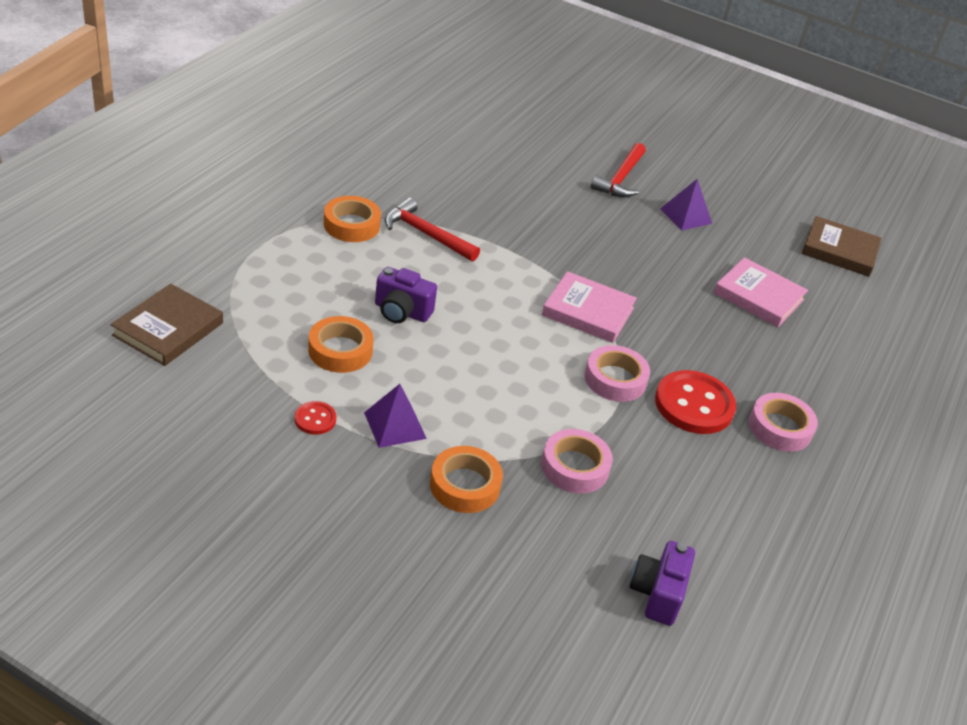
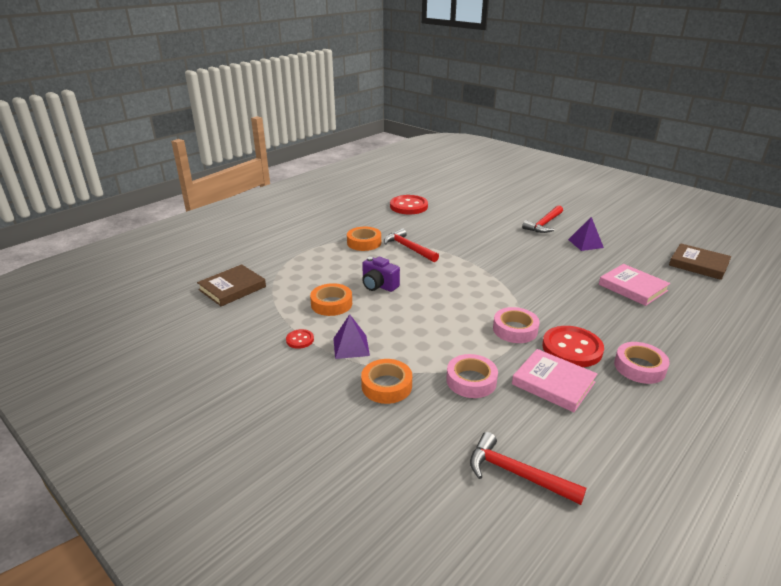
camera: 20 degrees right, 10 degrees down
pink book [542,271,637,343] -> pink book moved to [512,349,597,412]
purple camera [629,541,695,626] -> red hammer [470,432,587,505]
none -> red button [390,195,428,215]

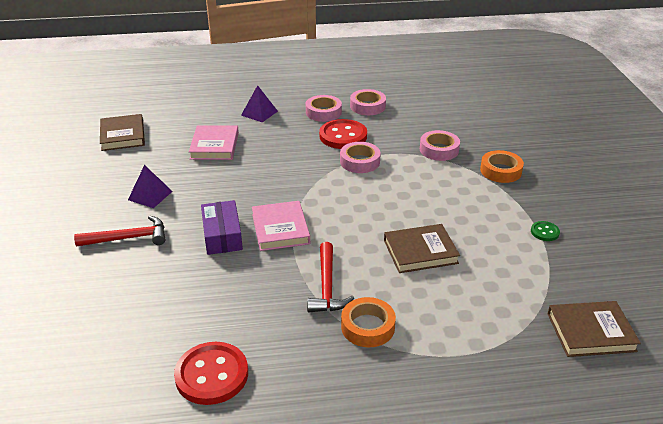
camera: 140 degrees left, 5 degrees up
red button [286,329,314,349] -> green button [531,221,560,241]
orange tape [310,283,352,316] -> none
purple pyramid [333,314,370,359] -> purple pyramid moved to [241,85,278,122]
purple camera [362,257,400,292] -> brown book [384,224,460,273]
red hammer [470,432,587,505] -> none
pink book [512,349,597,412] -> pink book moved to [252,201,310,251]
none -> purple box [201,200,243,255]
none -> pink tape [350,89,386,115]

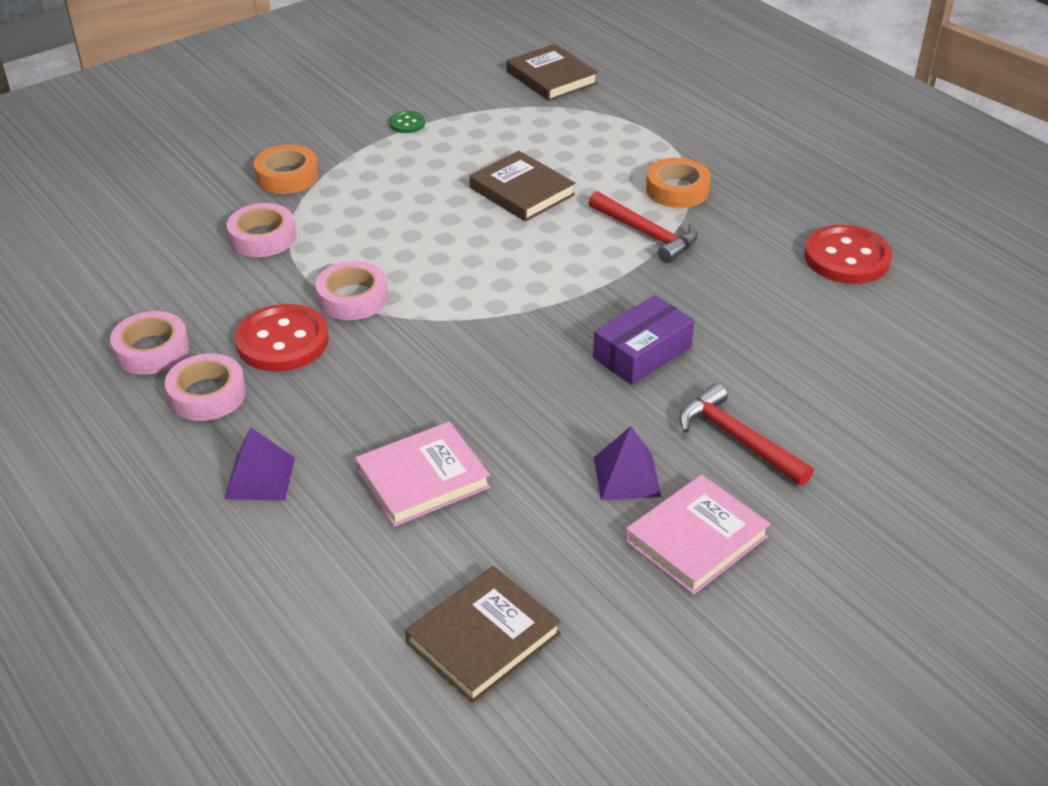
camera: 120 degrees left, 5 degrees up
pink book [252,201,310,251] -> pink book moved to [625,475,770,595]
red hammer [307,242,354,313] -> red hammer turned 75 degrees clockwise [588,191,698,263]

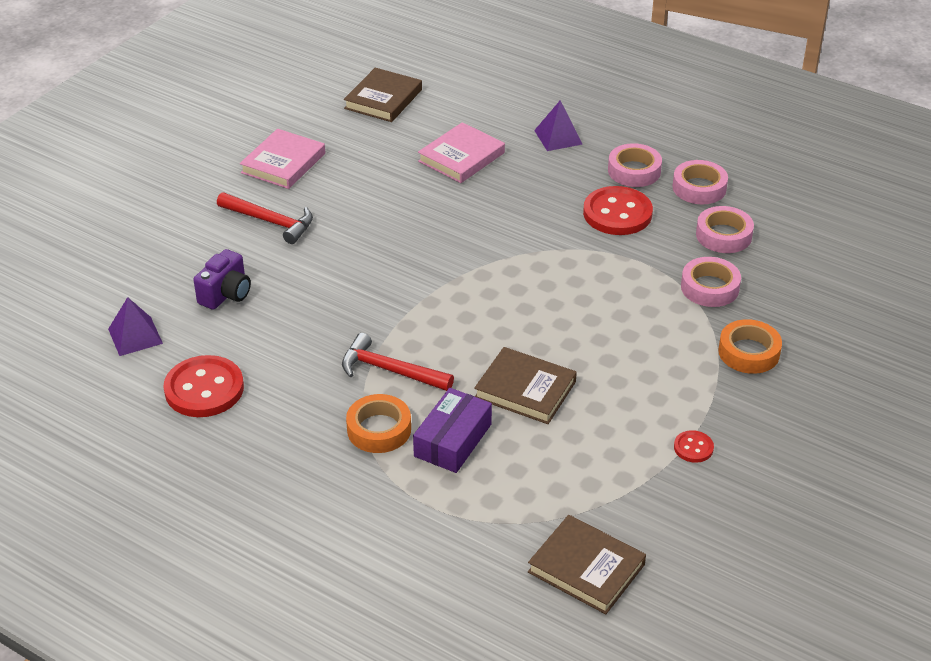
camera: 160 degrees right, 0 degrees up
pink tape [315,261,388,320] -> pink tape moved to [696,206,754,253]
green button [389,111,425,133] -> red button [674,430,714,463]
purple box [593,295,695,385] -> purple box moved to [413,388,492,473]
purple pyramid [594,426,661,500] -> purple pyramid moved to [108,297,163,356]
none -> purple camera [194,249,251,310]

